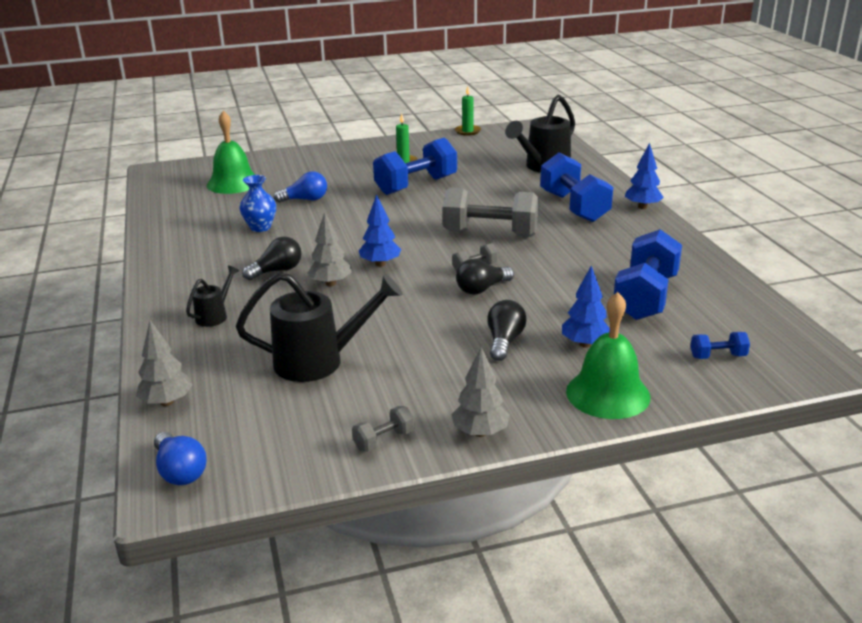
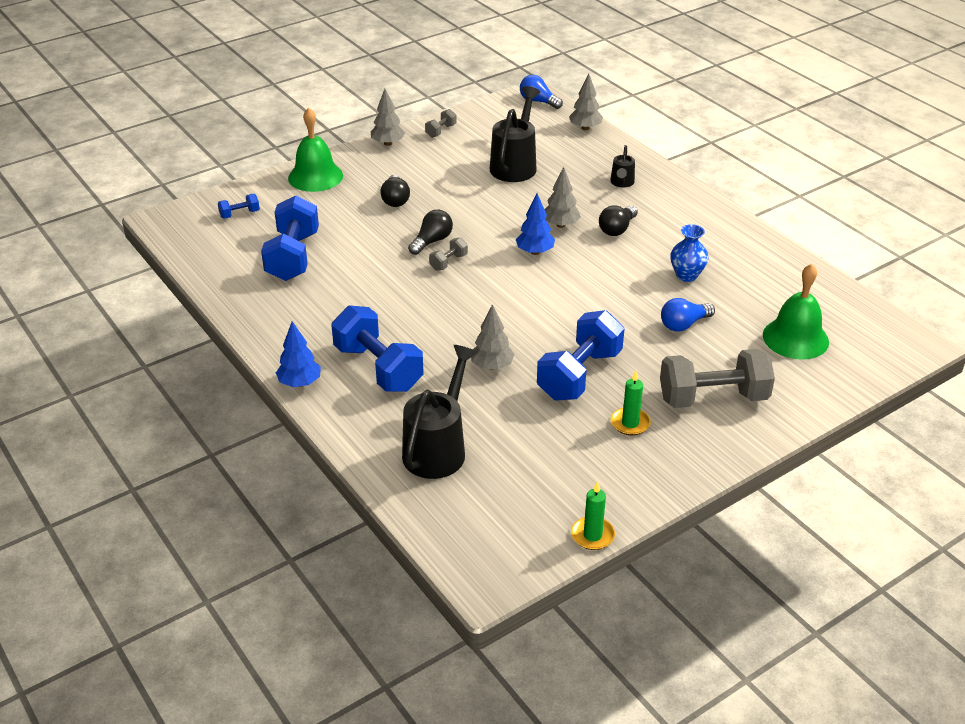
camera: 160 degrees right, 10 degrees up
black watering can [236,272,403,382] -> black watering can turned 135 degrees clockwise [490,86,540,182]
grey dumbbell [443,187,539,237] -> grey dumbbell moved to [660,349,775,408]
blue tree [562,266,610,348] -> none
none -> grey tree [471,304,515,370]

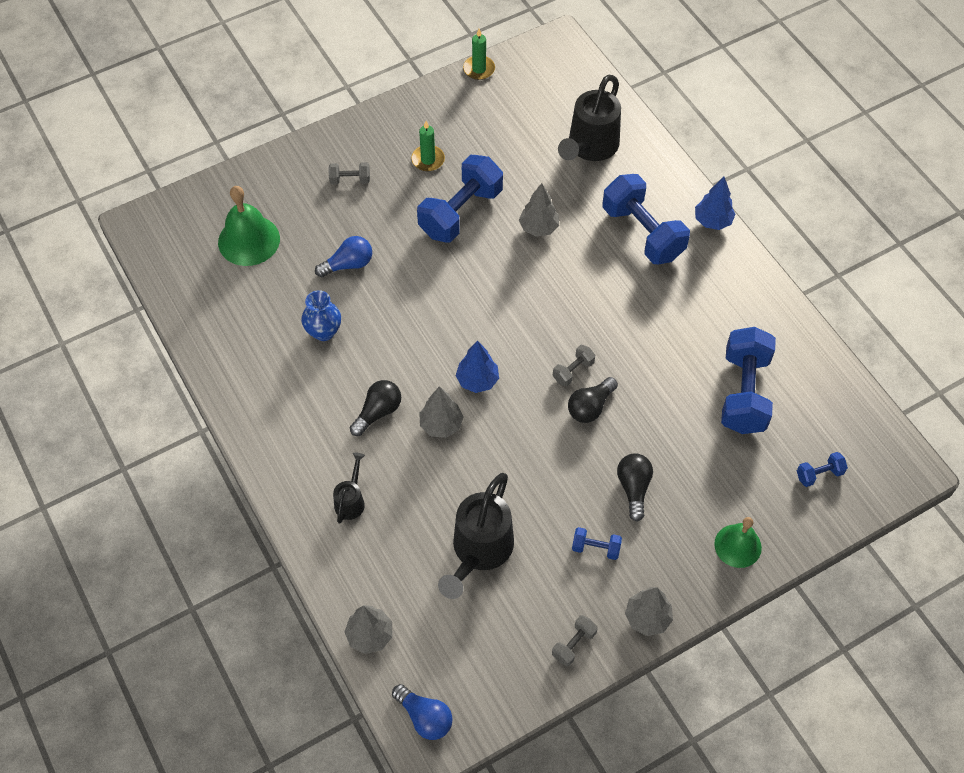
camera: 175 degrees left, 20 degrees up
green bell [288,108,343,192] -> green bell [714,517,762,568], size x0.67
grey dumbbell [660,349,775,408] -> grey dumbbell [328,162,370,184], size x0.45
none -> blue dumbbell [572,527,622,560]

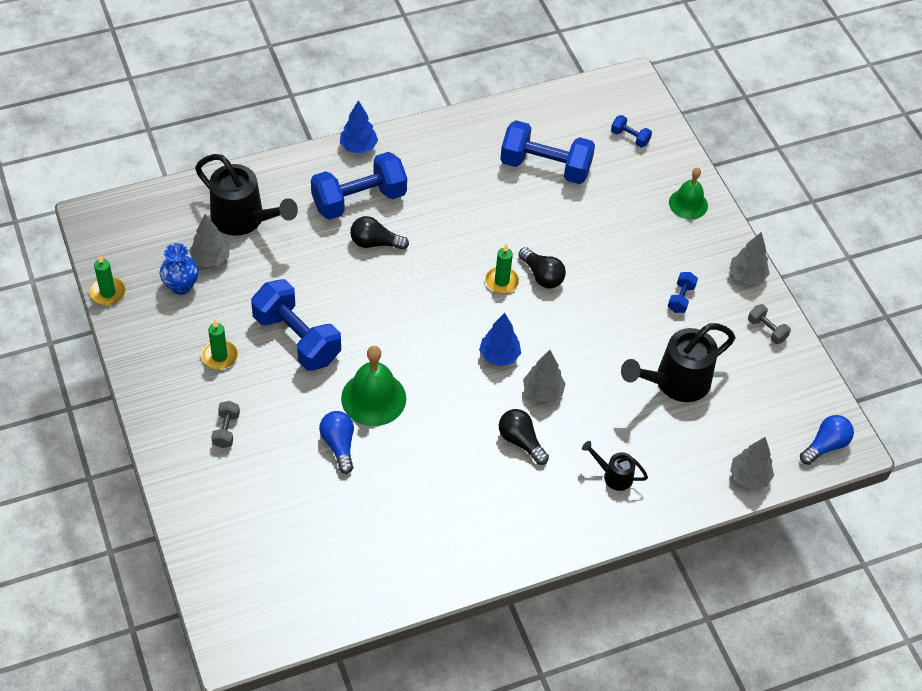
camera: 85 degrees left, 5 degrees down
green bell [218,186,280,266] -> green bell moved to [341,346,406,426]
blue vase [301,290,341,341] -> blue vase moved to [160,243,199,295]
black watering can [438,473,514,599] -> black watering can turned 120 degrees clockwise [621,323,735,402]
grey tree [519,183,559,237] -> grey tree moved to [189,214,230,267]
grey dumbbell [553,345,595,386] -> green candle [485,244,519,294]
black light bulb [617,453,653,521] -> black light bulb moved to [350,216,409,250]
blue dumbbell [797,452,848,487] -> blue dumbbell turned 45 degrees counterclockwise [611,115,652,148]

